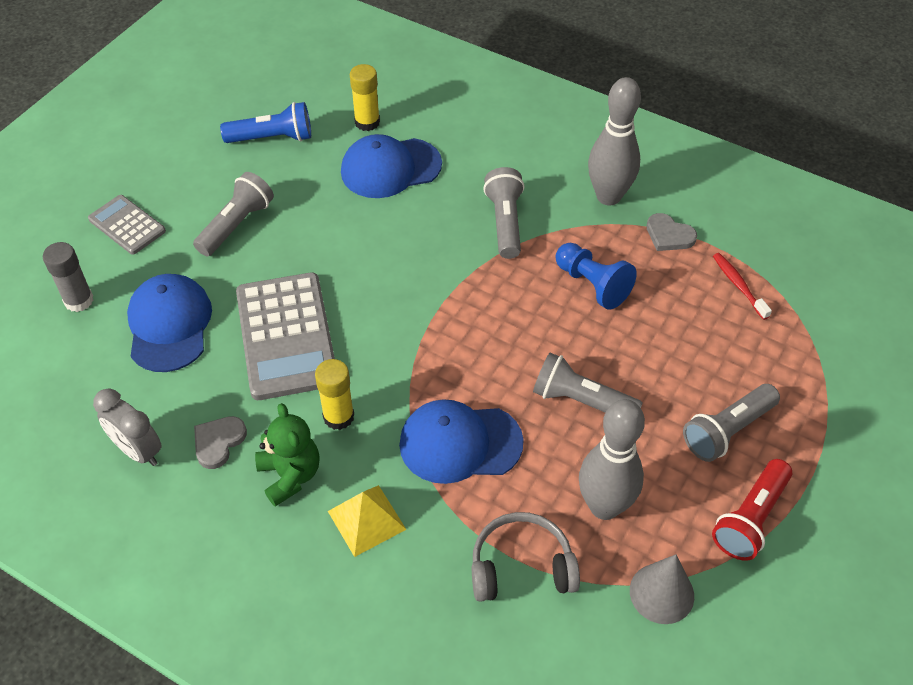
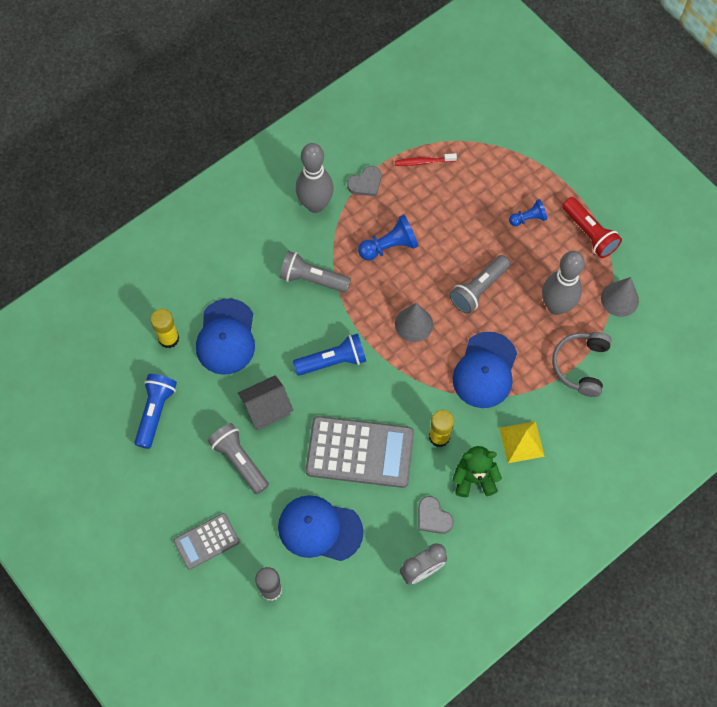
camera: 70 degrees left, 15 degrees up
grey flashlight [683,384,780,462] -> blue pawn [509,199,547,226]
none -> grey house [238,375,293,430]
none -> blue flashlight [293,333,366,376]
none -> grey cone [395,303,433,342]

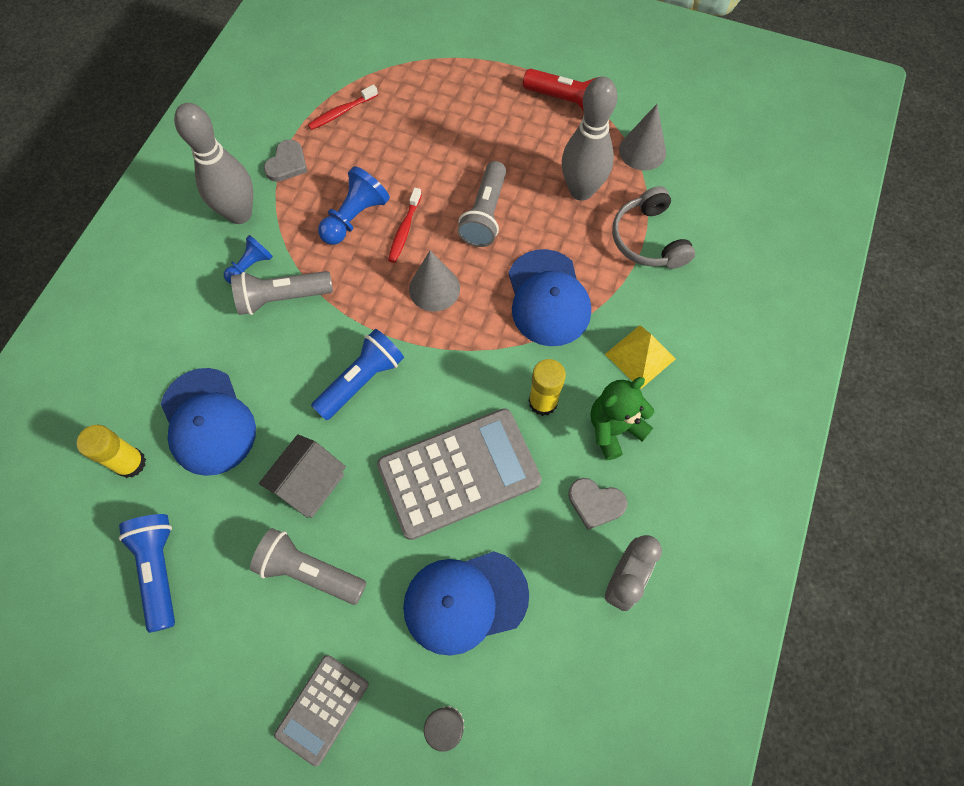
camera: 30 degrees left, 0 degrees up
blue pawn [509,199,547,226] -> blue pawn moved to [224,235,273,284]
none -> red toothbrush [388,188,422,263]

